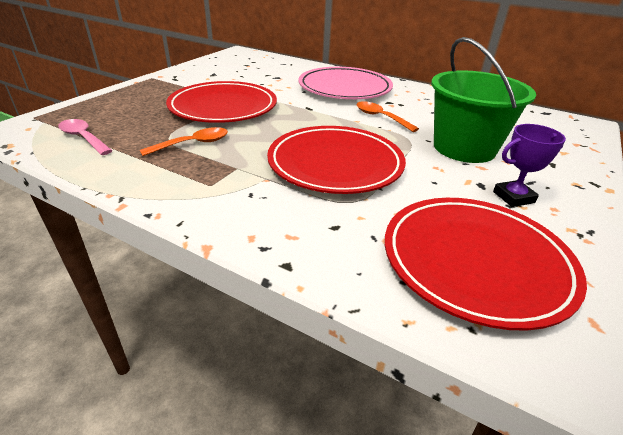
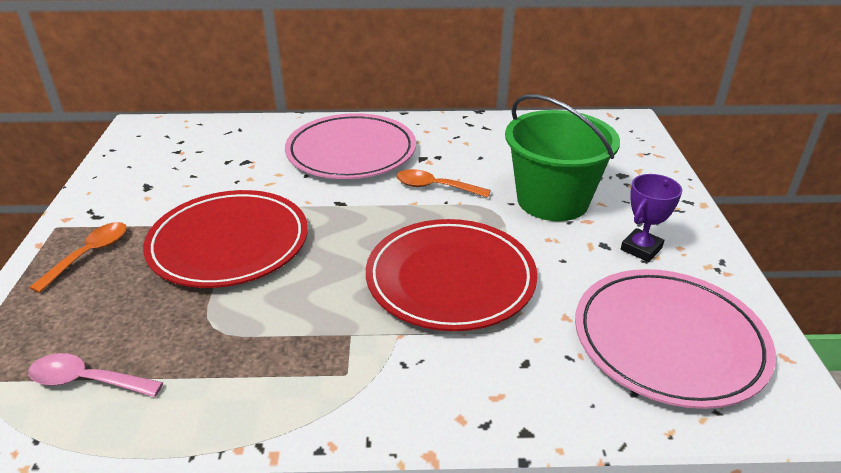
camera: 30 degrees left, 0 degrees up
orange spoon [139,127,228,156] -> orange spoon moved to [29,222,127,293]
red plate [385,198,587,331] -> pink plate [575,269,776,409]

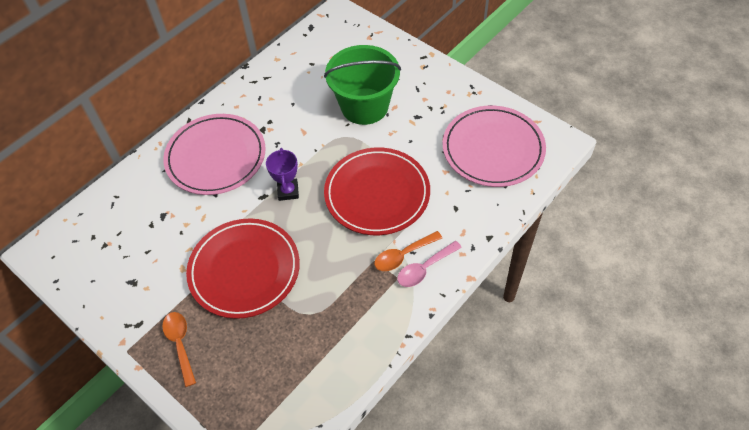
camera: 45 degrees left, 20 degrees up
pink spoon [28,353,163,397] -> pink spoon moved to [397,241,462,287]
orange spoon [396,169,491,198] -> orange spoon moved to [374,231,442,271]
purple trophy [621,174,682,262] -> purple trophy moved to [266,148,299,201]

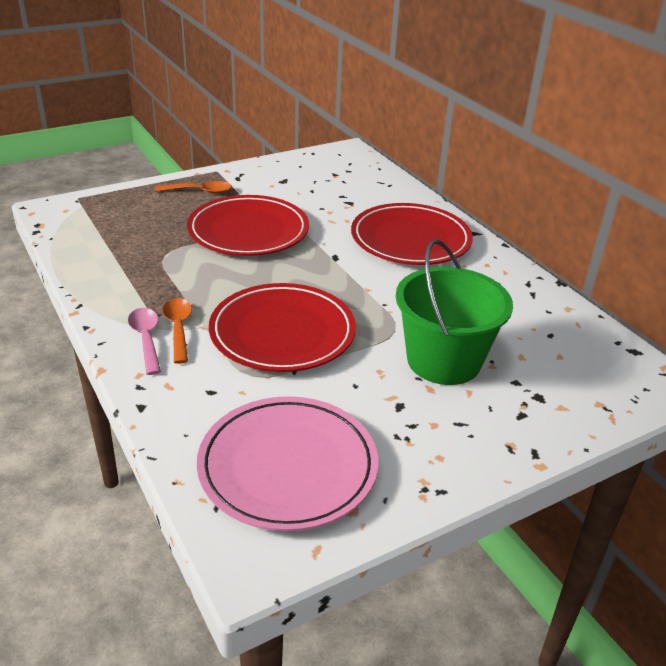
camera: 105 degrees right, 20 degrees down
pink plate [163,114,266,195] -> red plate [351,203,473,265]
purple trophy [266,148,299,201] -> none

